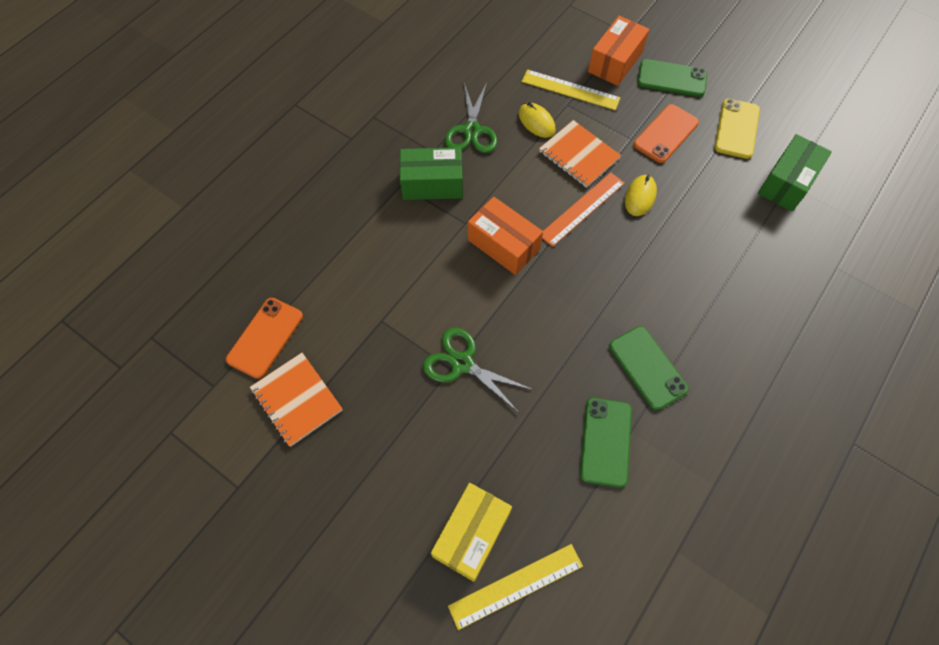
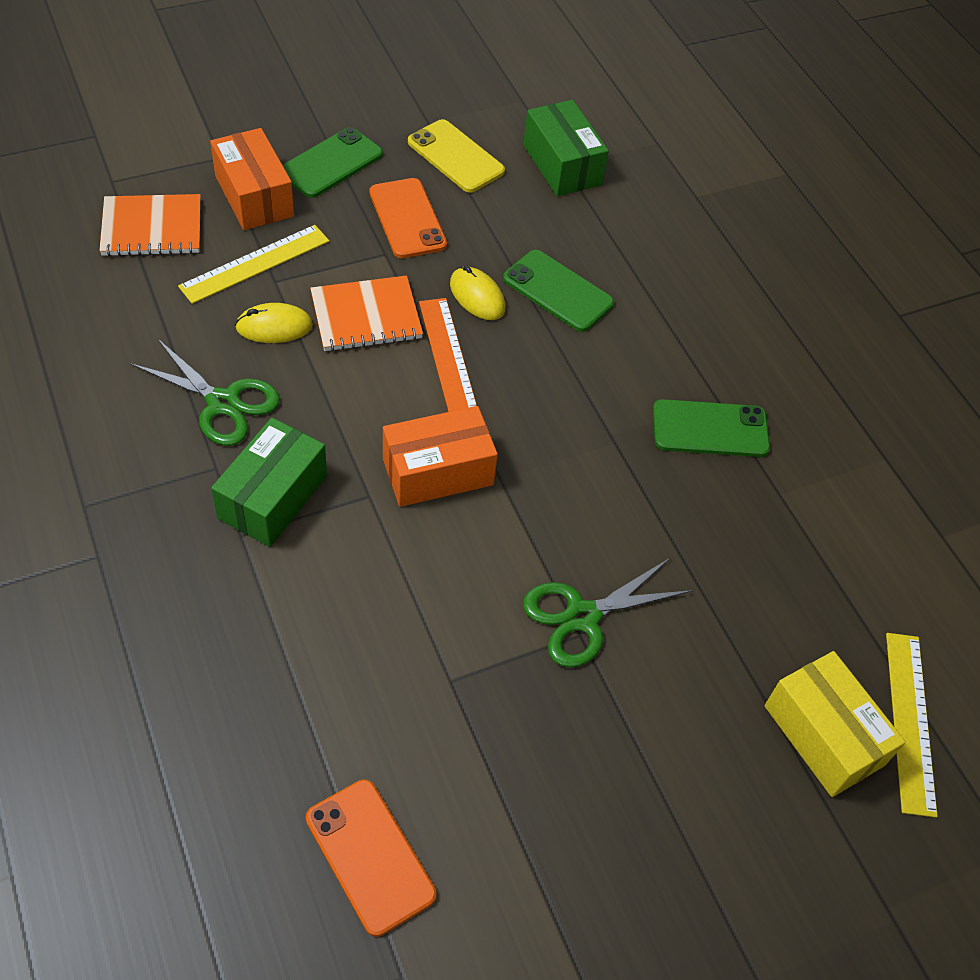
camera: 65 degrees left, 10 degrees down
orange notebook [250,353,343,447] -> orange notebook moved to [99,194,201,257]
green phone [580,398,632,488] -> green phone moved to [503,250,614,332]

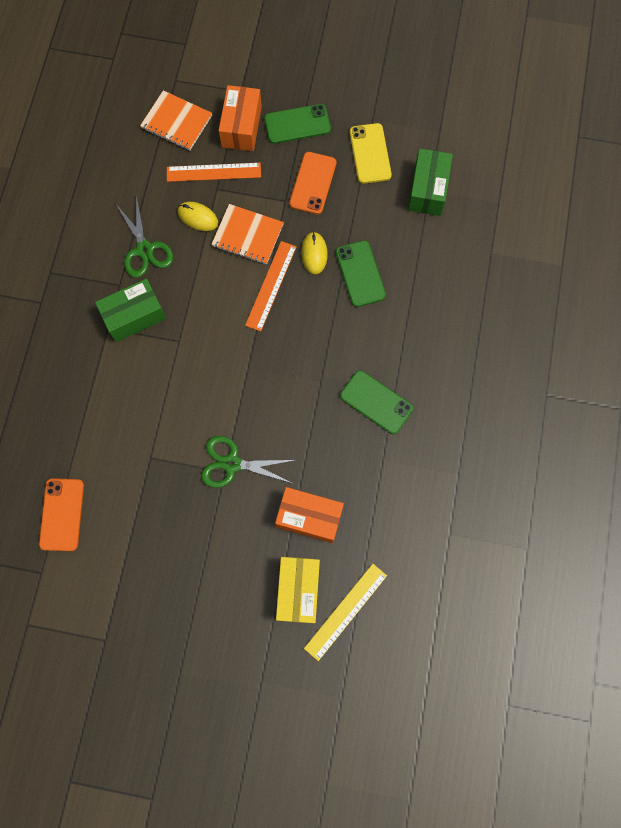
camera: 40 degrees right, 20 degrees up
yellow ruler [178,225,329,304] -> orange ruler [167,163,261,182]
orange box [383,406,498,507] -> orange box moved to [275,487,344,543]

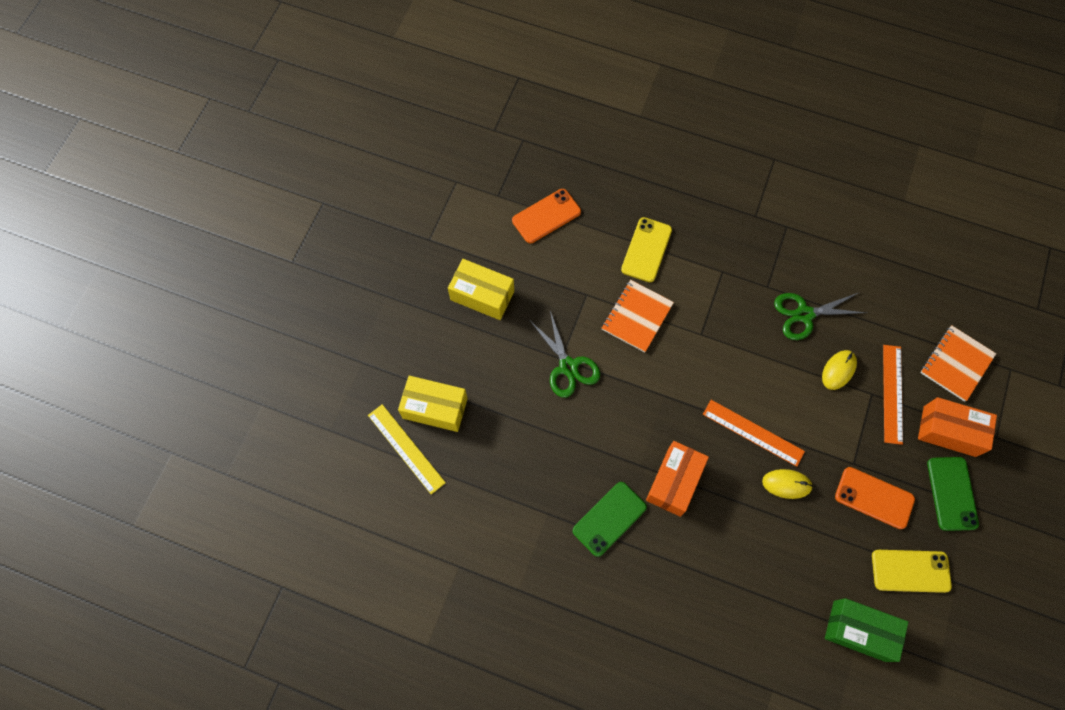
camera: 100 degrees right, 5 degrees down
orange phone [39,478,84,551] -> orange phone turned 45 degrees counterclockwise [512,189,581,243]
green box [95,279,166,342] -> none
green scissors [201,436,295,488] -> green scissors turned 135 degrees clockwise [530,311,600,398]
orange notebook [211,204,284,265] -> orange notebook moved to [602,280,674,352]
orange box [275,487,344,543] -> orange box moved to [646,441,709,517]
green phone [336,240,386,307] -> none
none -> yellow box [448,259,514,320]
none -> yellow phone [621,217,672,282]

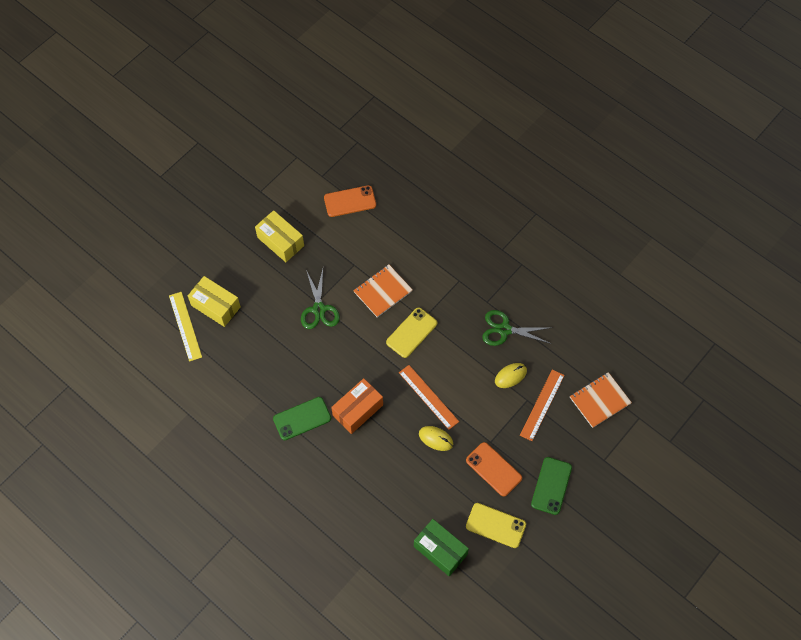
camera: 20 degrees right, 5 degrees down
yellow phone [621,217,672,282] -> yellow phone moved to [386,308,437,358]
orange box [918,397,997,457] -> none

